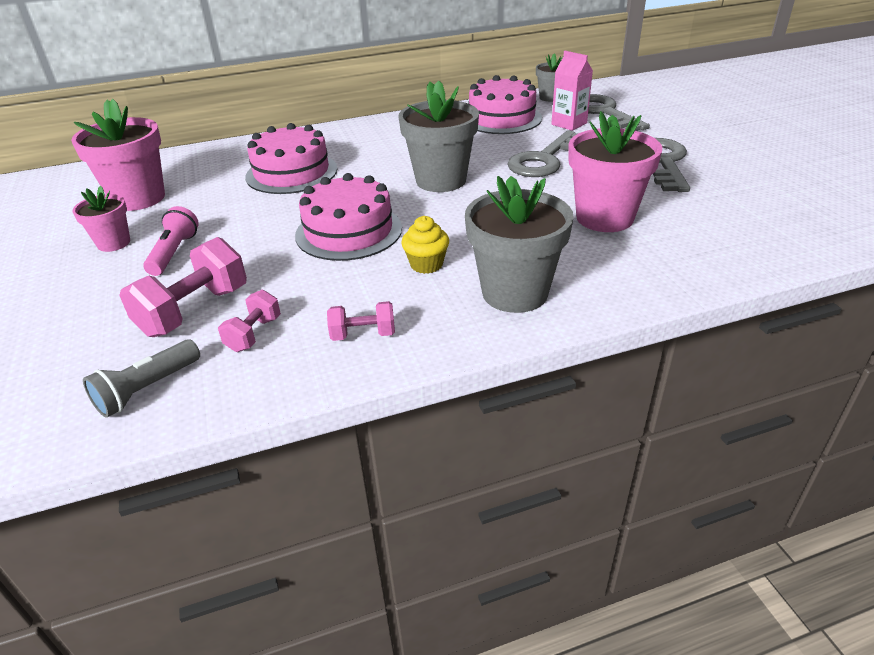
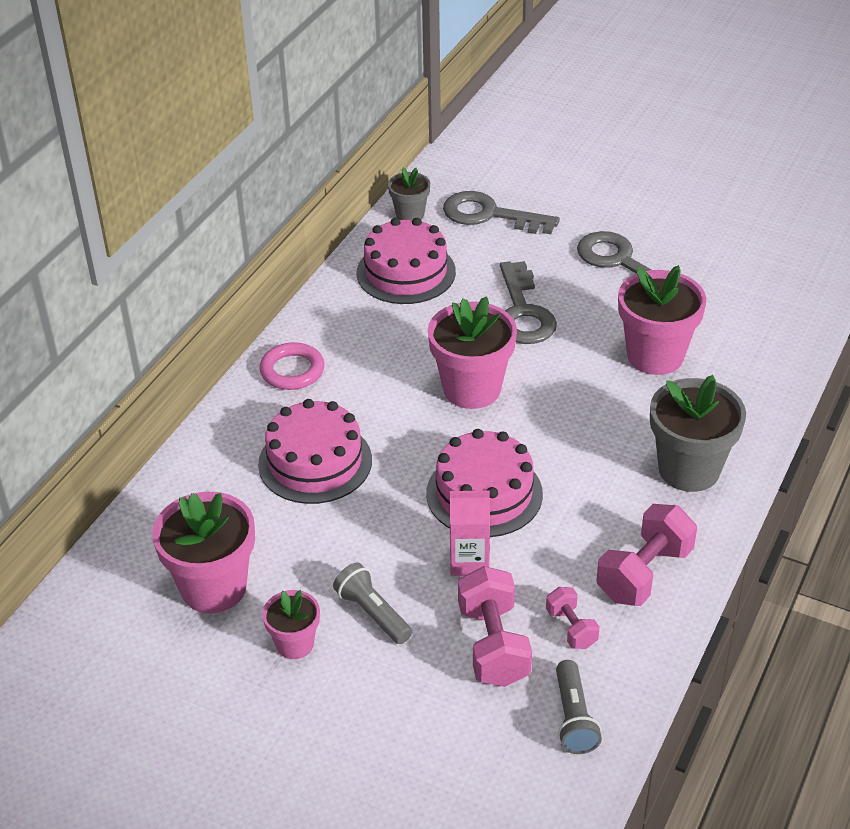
camera: 45 degrees left, 5 degrees up
pink flashlight [143,206,199,276] -> grey flashlight [333,563,412,644]
pink dumbbell [327,301,395,341] -> pink dumbbell [596,504,697,606], size x1.80
grey flower pot [399,80,479,192] -> pink flower pot [428,296,517,409]
yellow cupcake [401,216,449,274] -> none
pink carton [551,51,593,131] -> pink carton moved to [450,491,490,576]
none -> pink ring [260,342,324,390]

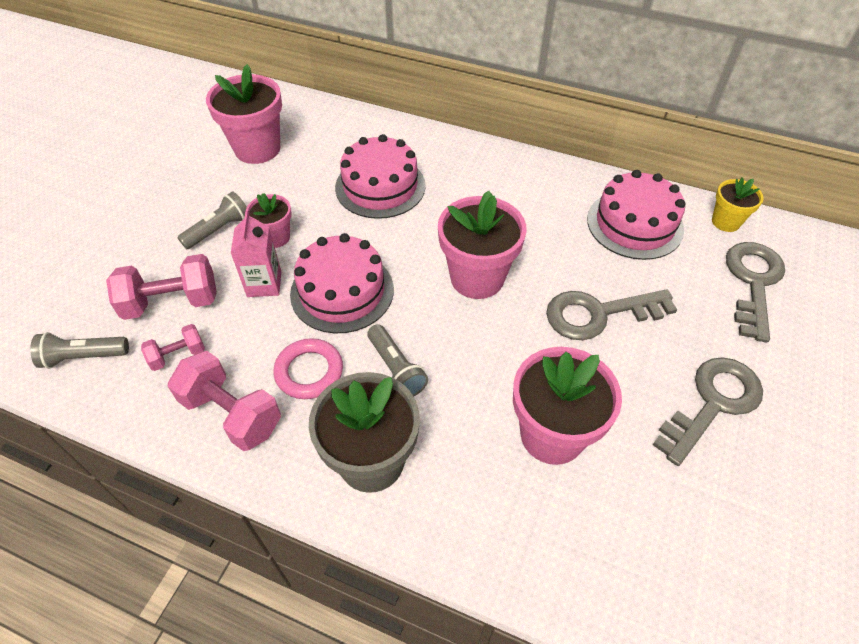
camera: 85 degrees right, 10 degrees up
pink ring [260,342,324,390] -> pink ring moved to [273,338,343,399]
pink flower pot [262,590,320,659] -> pink flower pot moved to [246,193,292,248]
grey flower pot [388,168,430,220] -> yellow flower pot [712,178,763,232]
none -> grey flashlight [368,324,428,397]

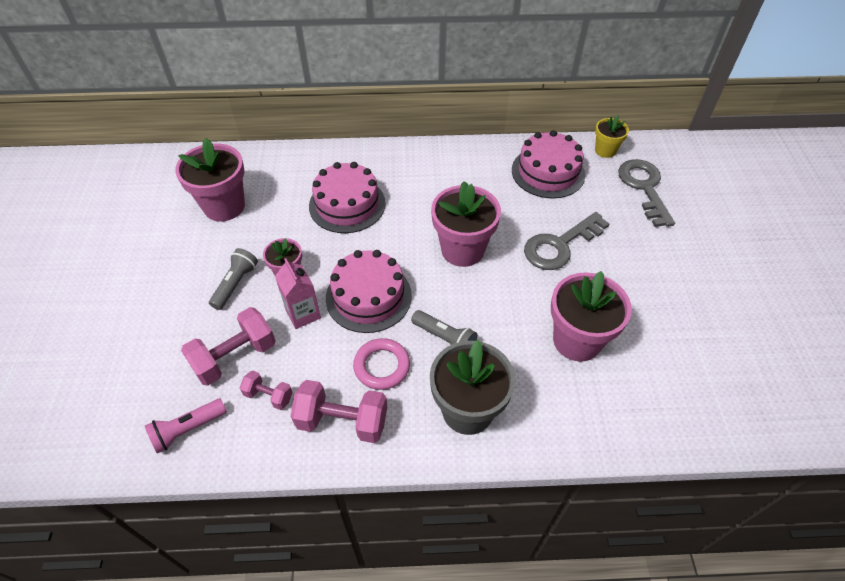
camera: 25 degrees left, 0 degrees up
grey flashlight [30,332,129,369] -> pink flashlight [145,399,227,453]
pink dumbbell [141,324,205,371] -> pink dumbbell turned 75 degrees clockwise [240,370,293,410]
grey key [653,357,763,466] -> none

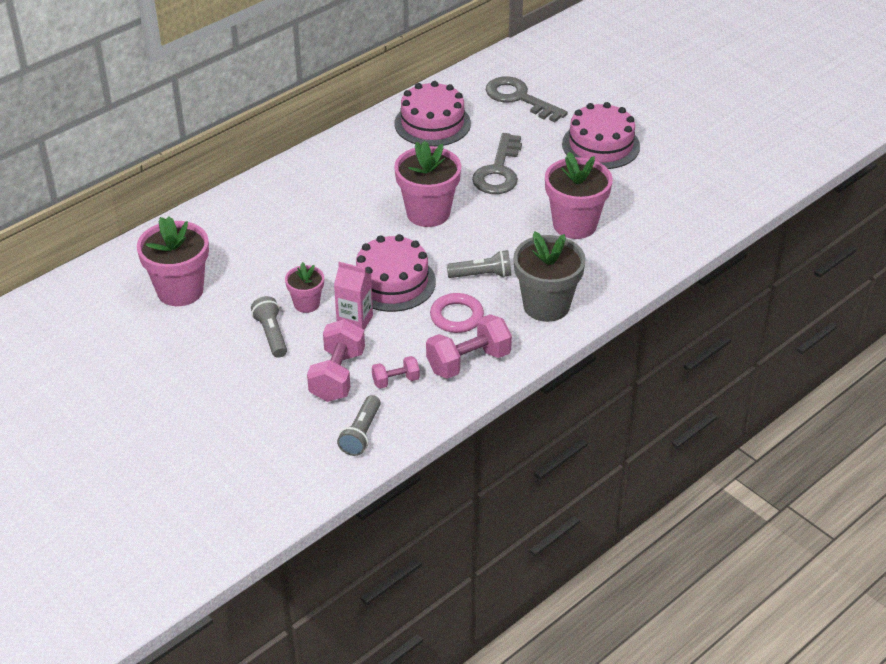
camera: 40 degrees left, 10 degrees down
pink flashlight [145,399,227,453] -> grey flashlight [337,395,381,456]
pink cake [309,162,386,233] -> pink cake moved to [562,102,640,169]
yellow flower pot [595,115,629,158] -> none

